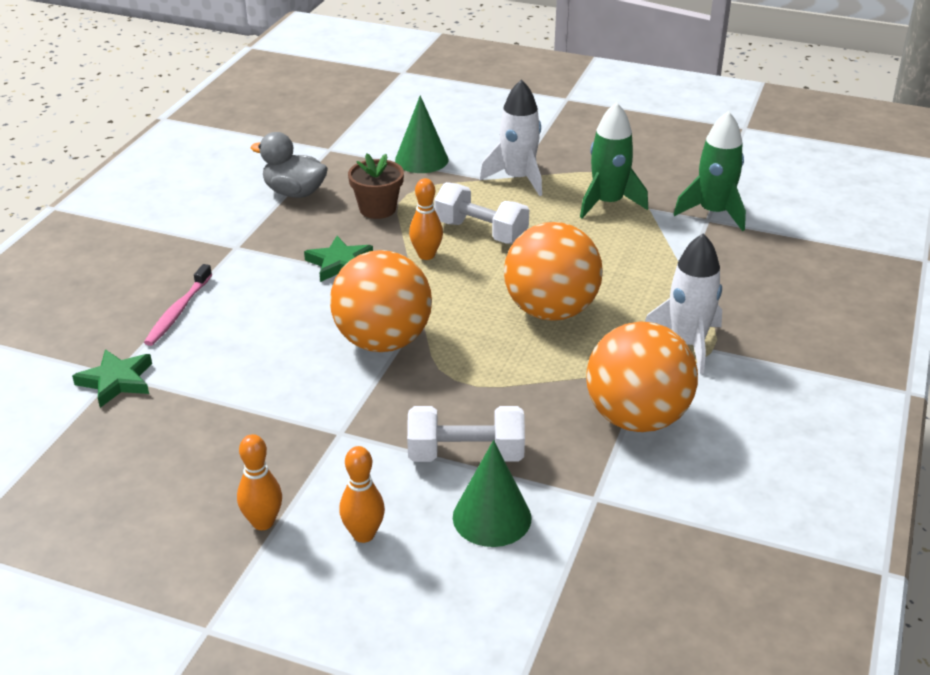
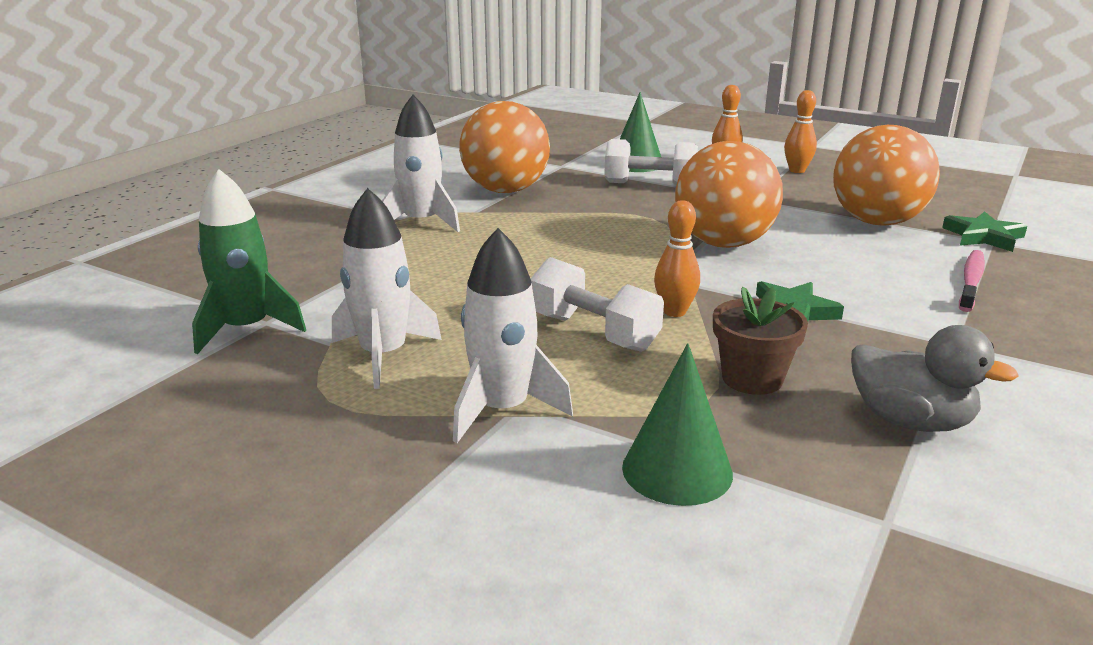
camera: 170 degrees left, 10 degrees down
orange ball [504,222,603,321] -> orange ball moved to [833,125,940,226]
green rocket [580,102,648,218] -> white rocket [332,188,442,389]

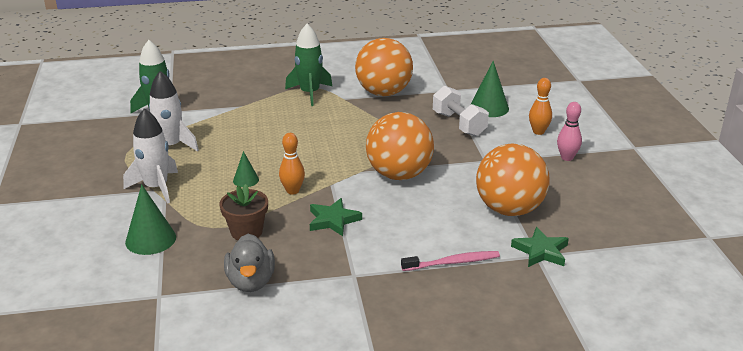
camera: 50 degrees right, 5 degrees up
white rocket [382,95,460,232] -> green rocket [285,24,332,106]
white dumbbell [531,257,664,352] -> green cone [233,151,259,187]
orange bowling pin [784,90,817,173] -> pink bowling pin [557,102,582,161]

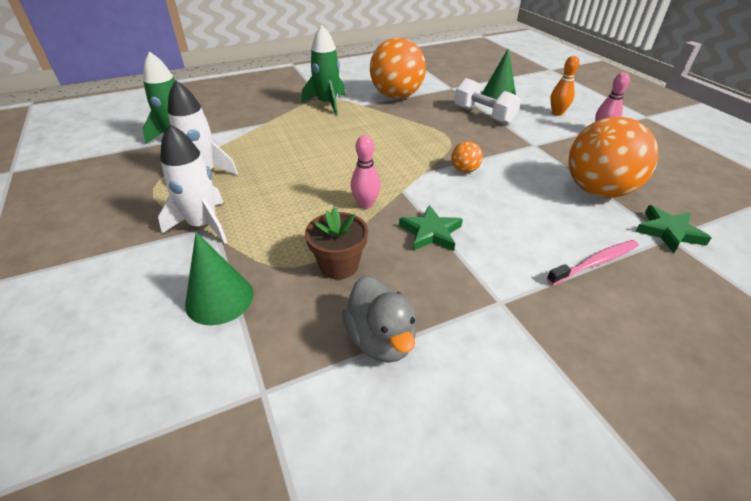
camera: 15 degrees left, 10 degrees up
green cone [233,151,259,187] -> none
orange bowling pin [279,133,305,195] -> pink bowling pin [351,135,381,209]
orange ball [366,112,434,180] -> orange ball [451,141,483,173], size x0.43

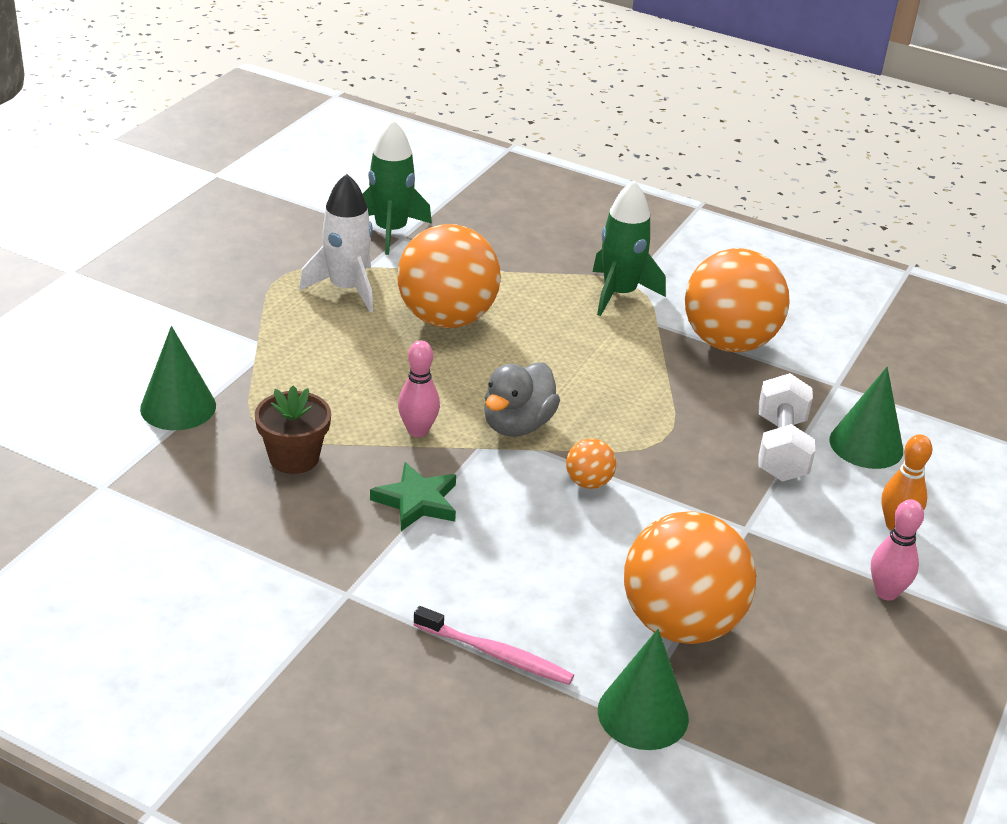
camera: 50 degrees right, 5 degrees down
white rocket [158,124,227,244] -> none
grey duck [342,276,417,363] -> grey duck moved to [484,363,560,436]
green star [635,205,711,253] -> green cone [598,629,689,750]
none -> orange ball [397,224,501,328]

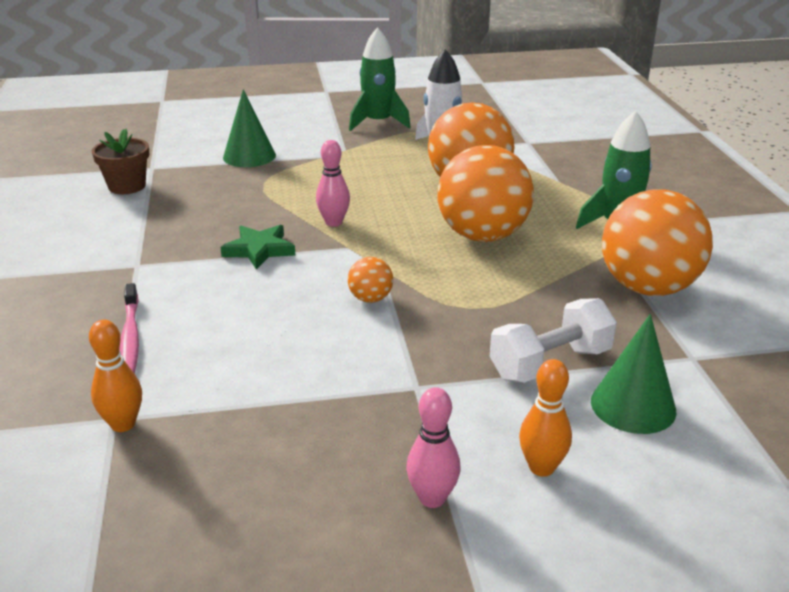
camera: 55 degrees right, 5 degrees down
brown flower pot [255,386,331,474] -> brown flower pot moved to [92,128,149,194]
green rocket [363,120,432,255] -> green rocket moved to [349,27,411,131]
grey duck [484,363,560,436] -> none
green cone [598,629,689,750] -> orange bowling pin [89,320,142,432]
orange ball [624,511,756,644] -> orange ball moved to [437,145,534,242]

